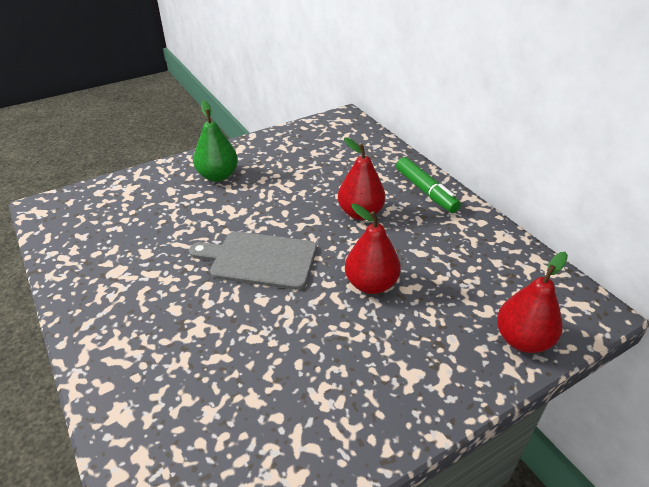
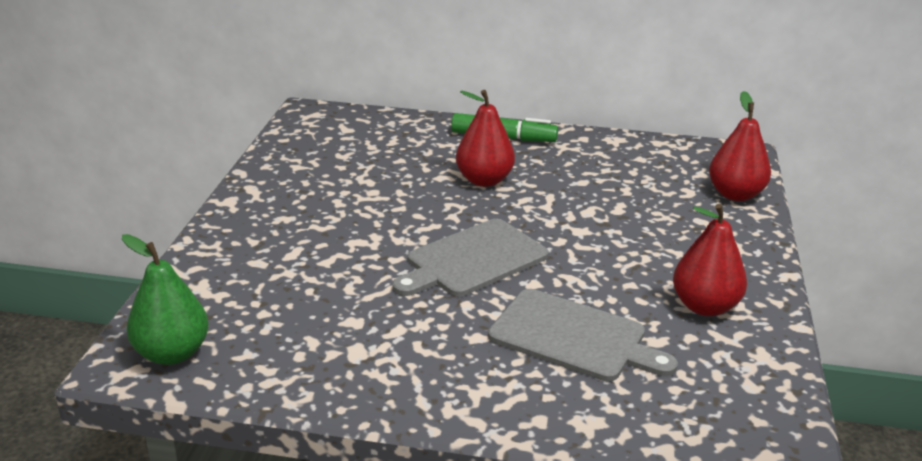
camera: 50 degrees left, 10 degrees down
green pear [193,101,238,182] -> green pear moved to [122,234,209,365]
red pear [345,204,401,294] -> red pear moved to [673,204,747,316]
none -> grey cutting board [488,289,678,381]

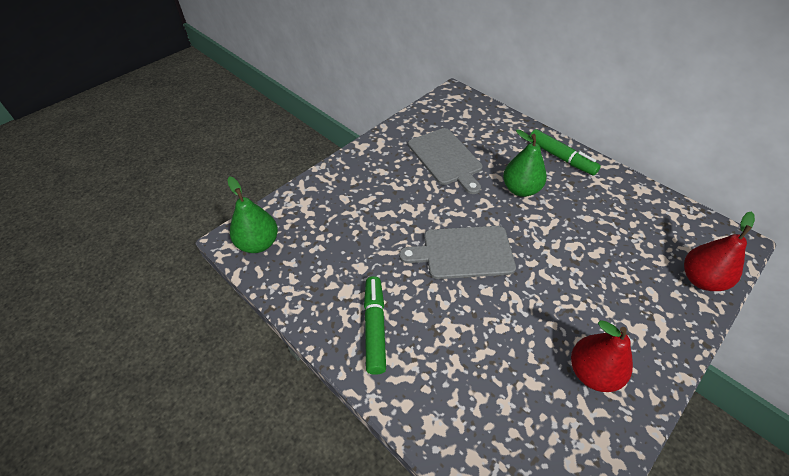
camera: 35 degrees right, 20 degrees up
red pear [456,90,515,187] -> green pear [503,129,547,197]
grey cutting board [488,289,678,381] -> grey cutting board moved to [408,128,483,194]
none -> green marker [364,276,386,375]

